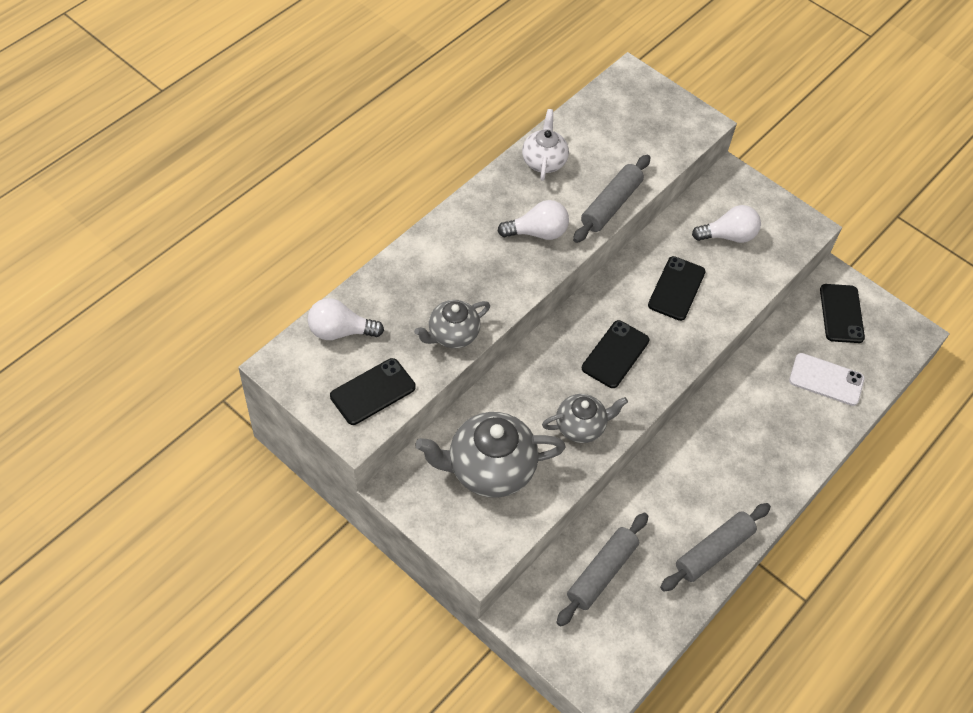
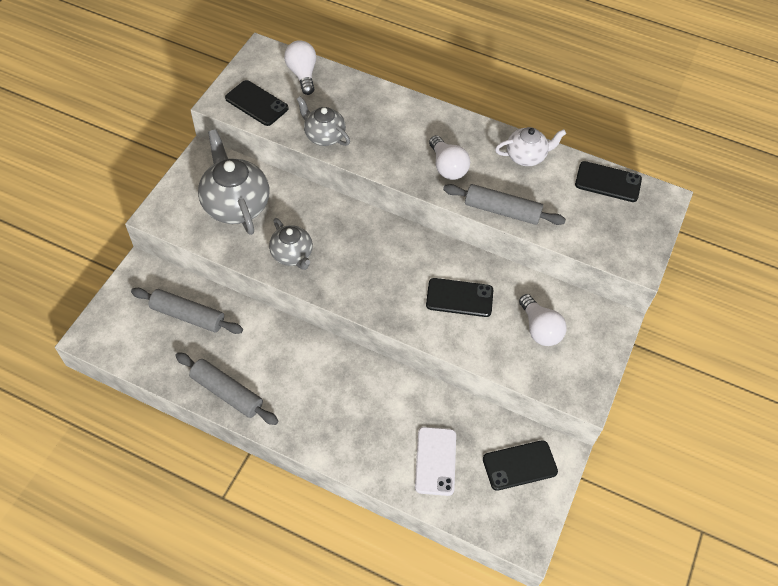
camera: 75 degrees right, 0 degrees up
black phone [582,320,649,388] -> black phone moved to [575,161,642,202]

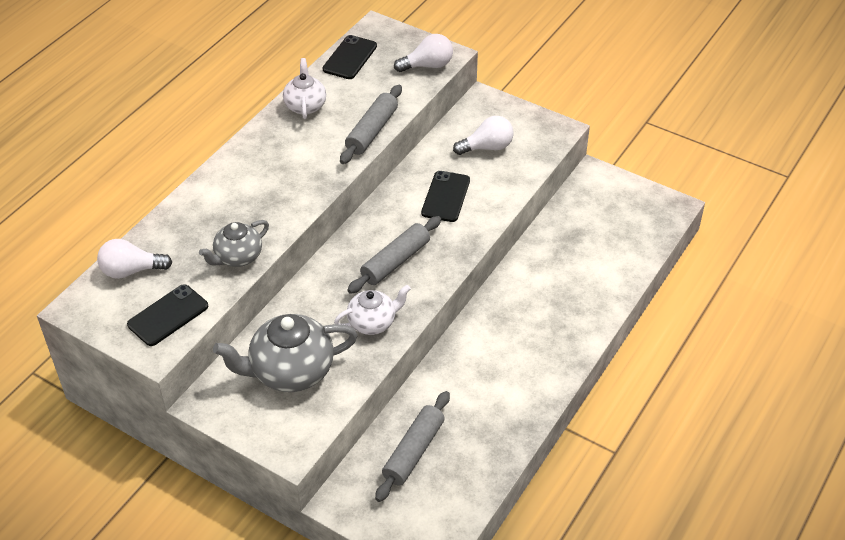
camera: 80 degrees left, 10 degrees down
grey rolling pin [175,352,278,425] -> grey rolling pin moved to [347,216,441,294]
grey teapot [269,218,313,270] -> white teapot [334,285,411,335]
white phone [415,427,456,496] -> none
white light bulb [429,135,470,180] -> white light bulb moved to [394,34,453,72]
black phone [483,440,558,491] -> none

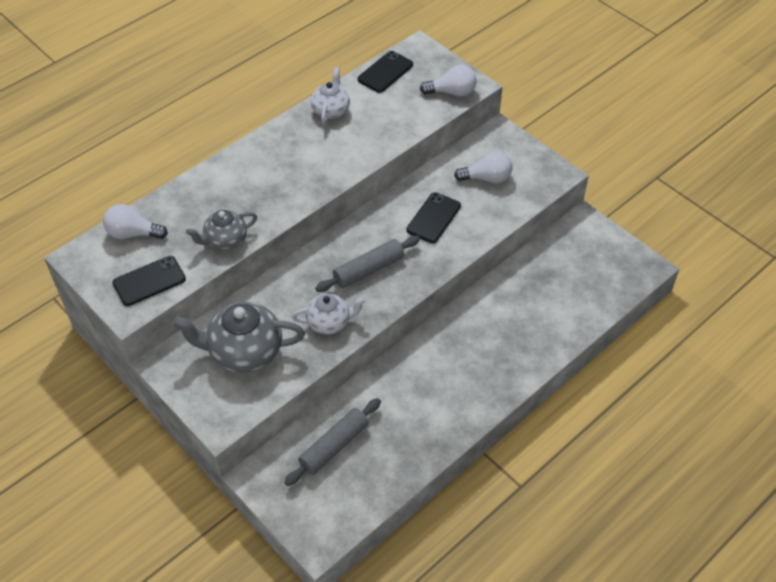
camera: 15 degrees right, 5 degrees up
grey rolling pin [340,85,402,164] -> none

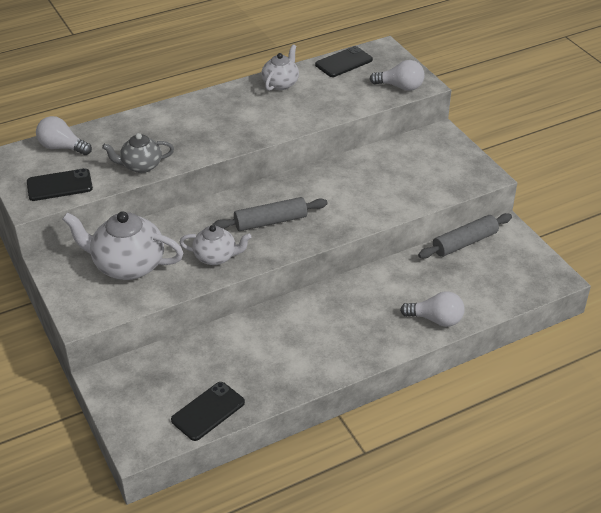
camera: 15 degrees right, 10 degrees down
grey teapot [173,302,305,373] -> white teapot [62,211,183,280]
grey rolling pin [284,398,381,486] -> grey rolling pin moved to [418,213,512,259]
black phone [406,192,461,243] -> black phone moved to [171,382,245,441]
white light bulb [454,151,512,183] -> white light bulb moved to [400,291,464,327]

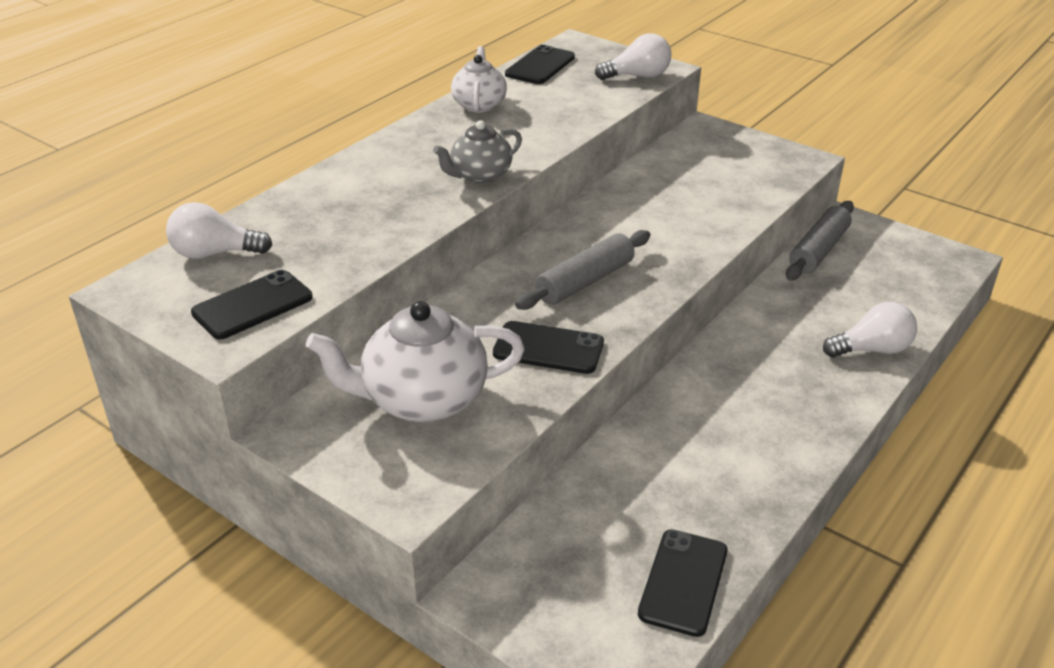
camera: 25 degrees left, 5 degrees down
grey teapot [102,133,174,173] -> grey teapot moved to [433,120,522,184]
white teapot [179,225,251,265] -> black phone [493,321,604,374]

